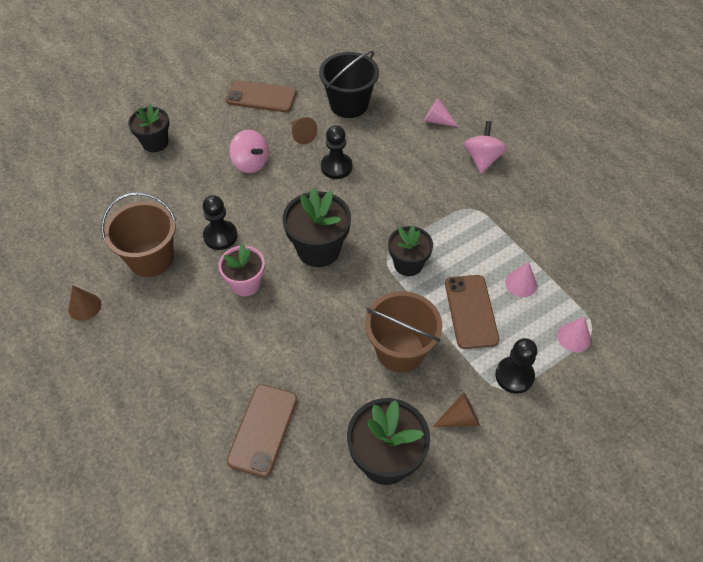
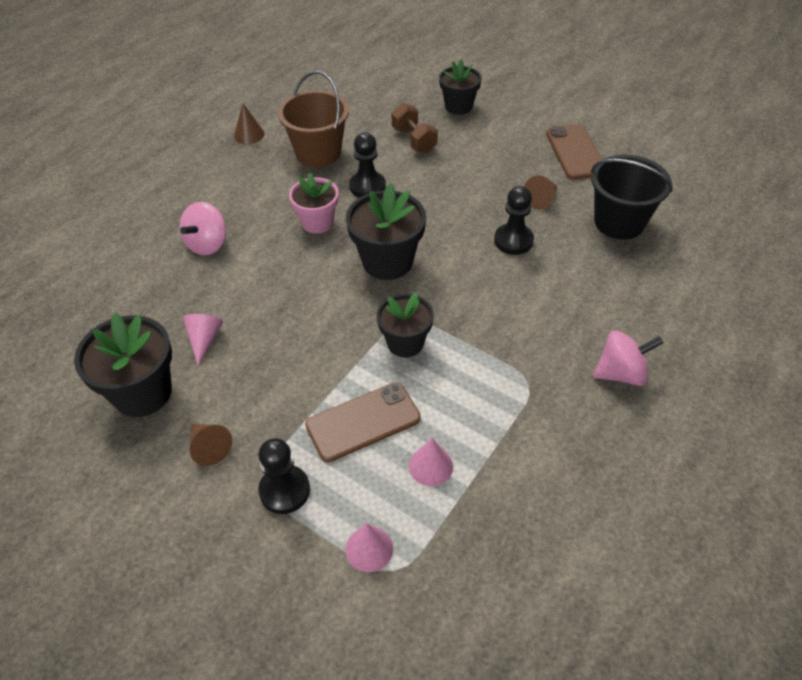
camera: 70 degrees right, 5 degrees down
brown phone [227,384,297,477] -> none
pink spinning top [229,130,269,173] -> pink spinning top moved to [179,202,226,255]
brown bucket [365,291,442,372] -> none
pink cone [424,98,458,127] -> pink cone moved to [183,314,223,366]
none -> brown dumbbell [391,103,438,153]

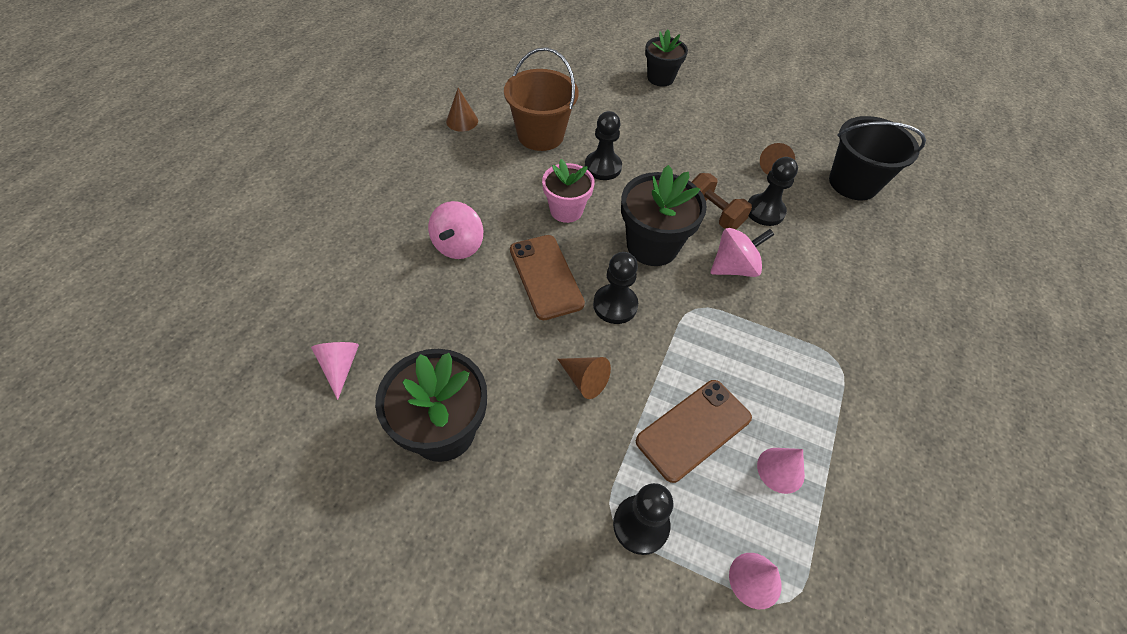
camera: 15 degrees left, 5 degrees up
pink cone [183,314,223,366] -> pink cone moved to [311,342,359,400]
brown cone [190,424,232,466] -> brown cone moved to [558,357,611,399]
black flower pot [377,292,434,358] -> none
brown dumbbell [391,103,438,153] -> brown dumbbell moved to [692,173,752,229]
brown phone [546,124,602,180] -> brown phone moved to [510,235,585,320]
pink spinning top [593,331,663,386] -> pink spinning top moved to [710,228,774,277]
none -> black pawn [593,252,638,324]

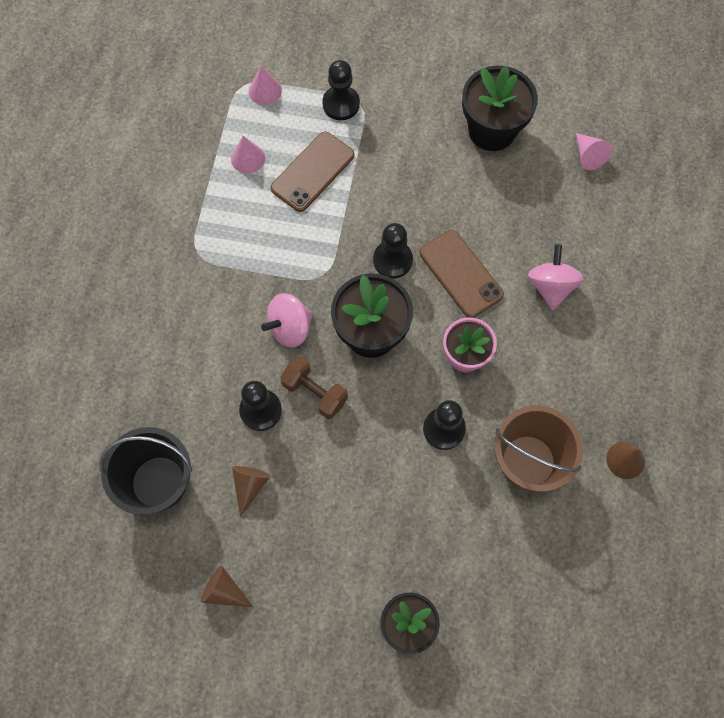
camera: 170 degrees right, 15 degrees up
brown cone [558,357,611,399] -> brown cone moved to [201,566,253,607]

